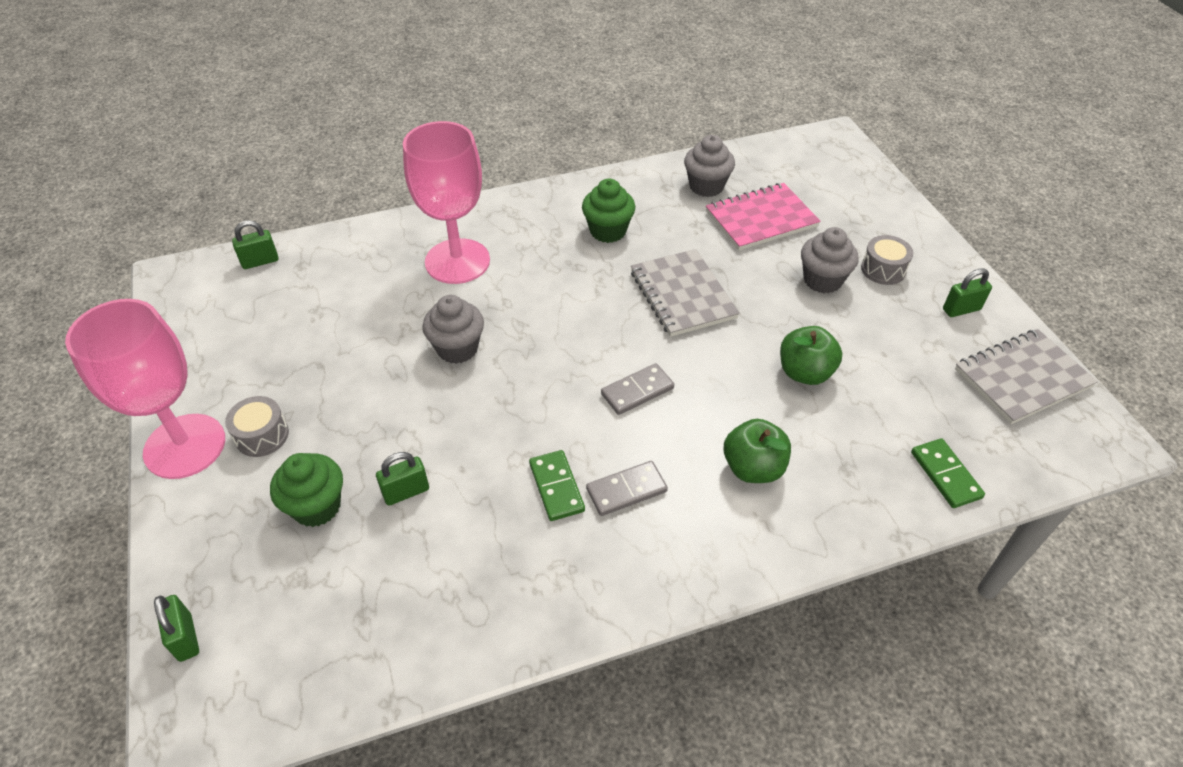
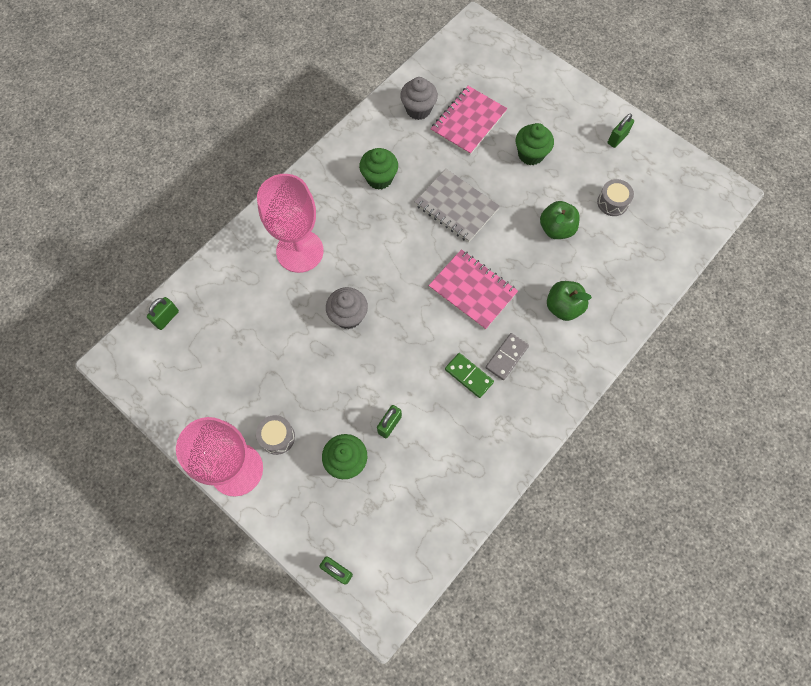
camera: 30 degrees left, 20 degrees up
grey domino [601,363,674,415] -> pink notebook [429,249,518,330]
grey cupcake [801,227,859,293] -> green cupcake [516,123,554,165]
grey drum [861,235,913,285] -> grey drum moved to [597,179,634,216]
green domino [911,438,985,508] -> none
grey notebook [955,329,1098,424] -> none

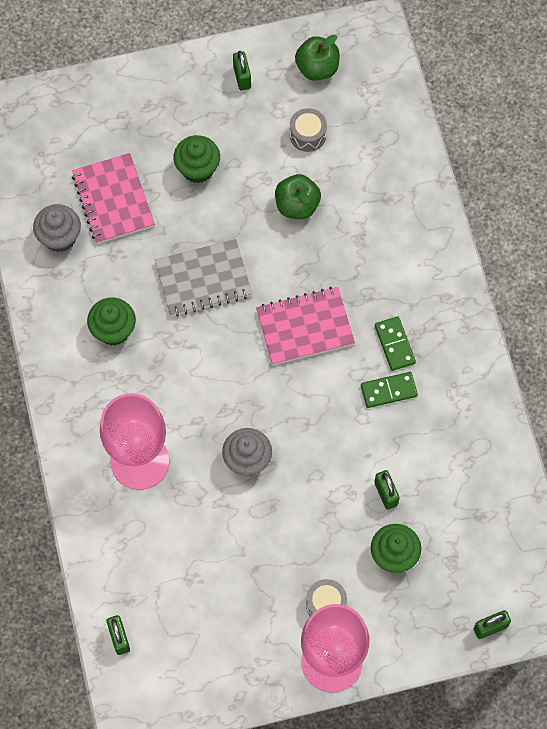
camera: 55 degrees left, 0 degrees up
grey domino [485,333,529,380] -> green domino [375,316,416,371]
green apple [547,281,592,321] -> green apple moved to [295,35,340,81]

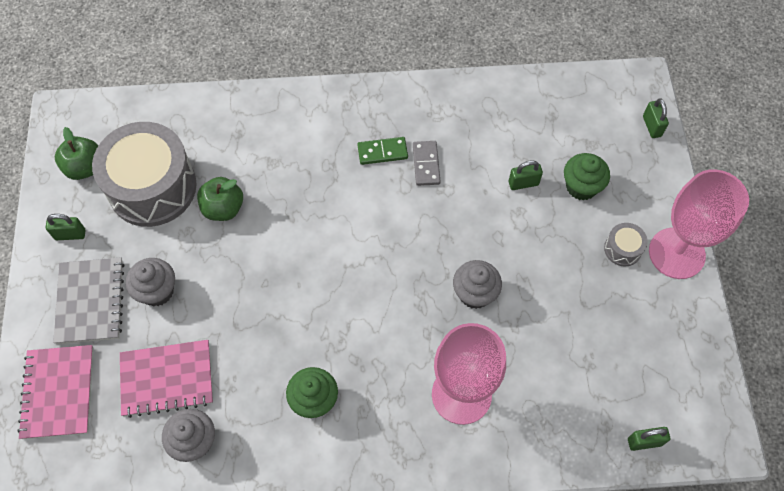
camera: 80 degrees left, 5 degrees down
grey notebook [155,239,252,317] -> grey notebook moved to [53,257,124,344]
green cupcake [173,135,220,183] -> grey cupcake [126,258,175,306]
pink notebook [256,287,355,365] -> pink notebook moved to [17,345,94,439]
grey drum [290,108,327,152] -> grey drum [92,122,197,227], size x2.42
green domino [361,372,418,408] -> grey domino [413,141,441,186]

